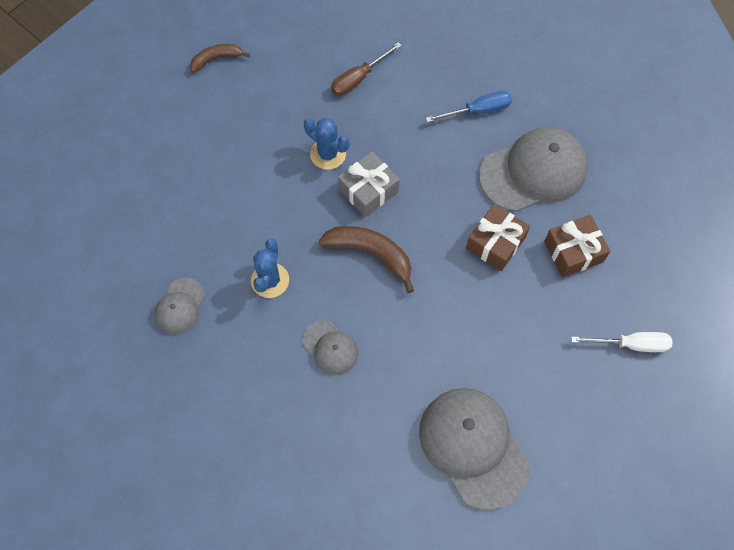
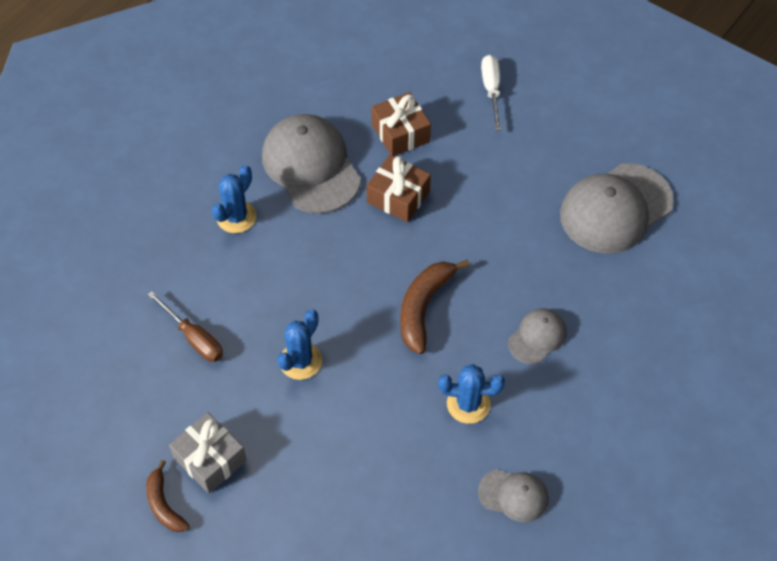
camera: 95 degrees left, 10 degrees down
grey gift [338,151,399,217] -> grey gift moved to [169,412,247,494]
blue screwdriver [426,91,512,123] -> blue cactus [212,165,256,233]

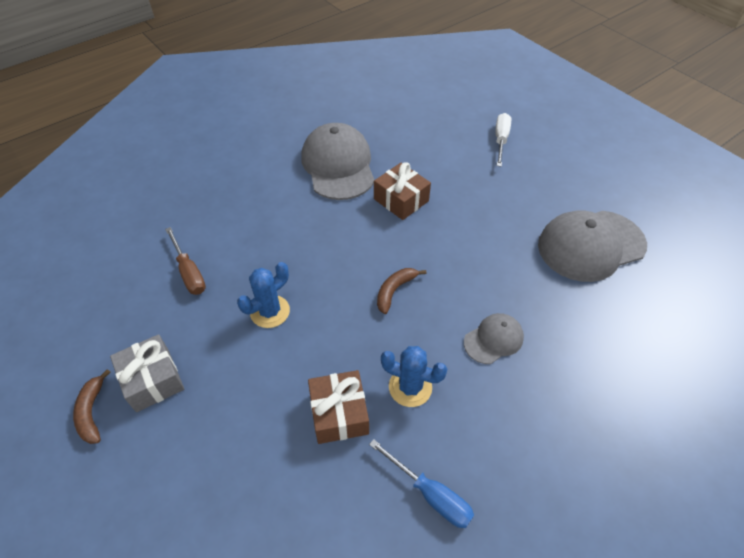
camera: 15 degrees right, 5 degrees down
blue cactus [212,165,256,233] -> none
brown gift [371,92,431,156] -> brown gift moved to [308,370,369,444]
brown banana [400,260,470,354] -> brown banana [377,268,426,314], size x0.62
grey cap [478,469,549,522] -> blue screwdriver [369,439,474,528]

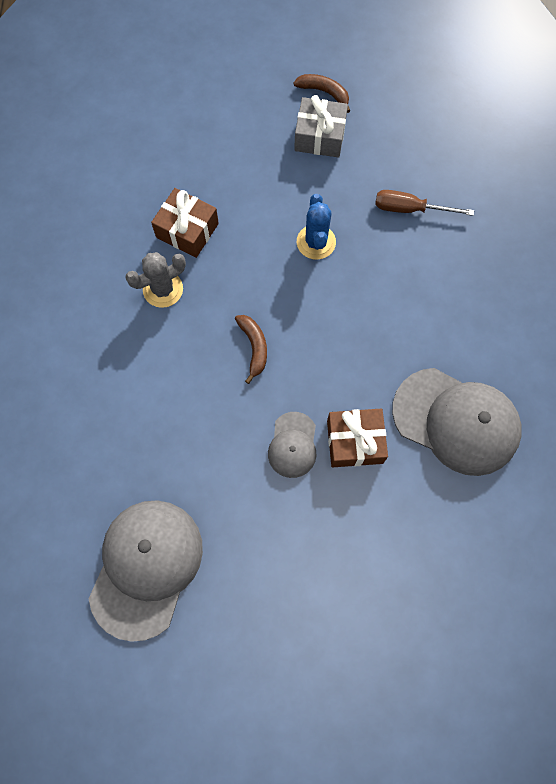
camera: 130 degrees right, 20 degrees up
blue screwdriver [369,439,474,528] -> none
blue cactus [381,346,448,407] -> grey cactus [125,252,186,308]
grey cap [464,313,524,364] -> grey cap moved to [268,412,316,478]
white screwdriver [496,113,511,167] -> none

